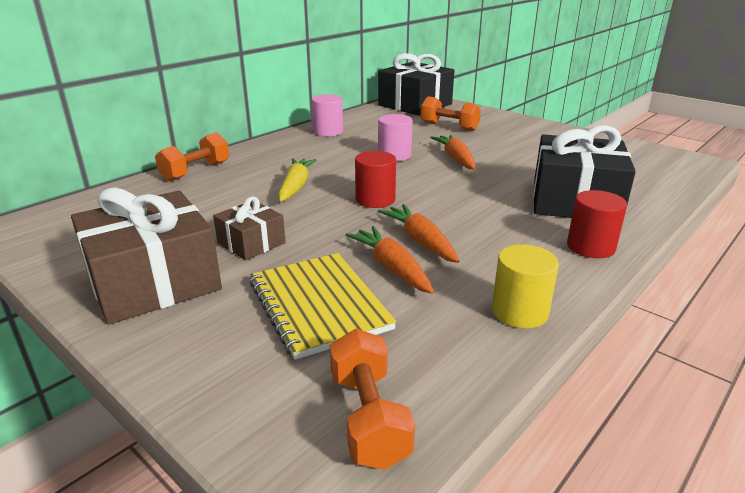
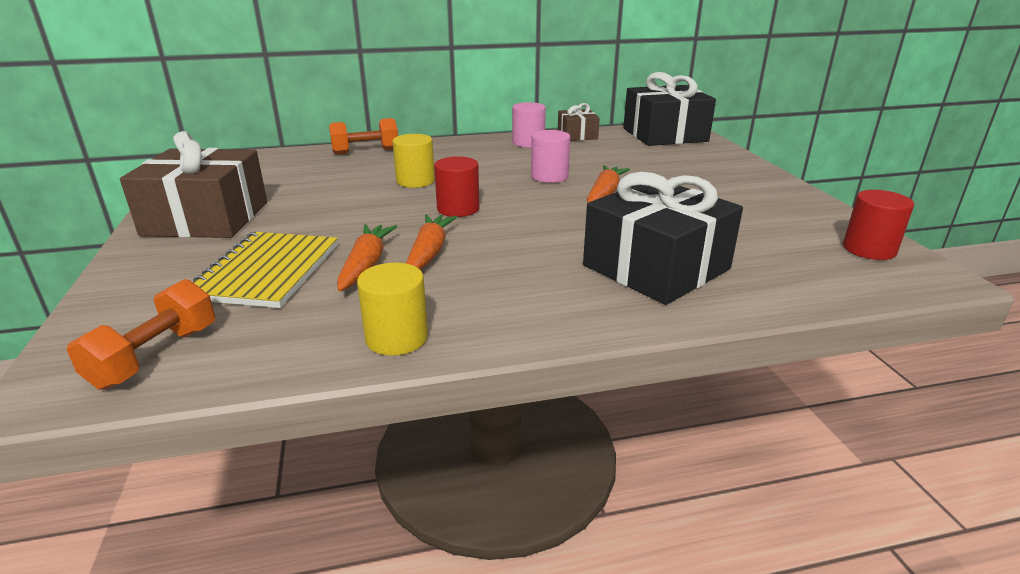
camera: 35 degrees right, 0 degrees up
brown gift [213,196,286,260] -> brown gift moved to [558,103,600,141]
yellow carrot [278,158,317,202] -> yellow cylinder [392,134,435,188]
orange dumbbell [420,96,481,131] -> none
red cylinder [567,190,627,258] -> red cylinder moved to [843,190,914,260]

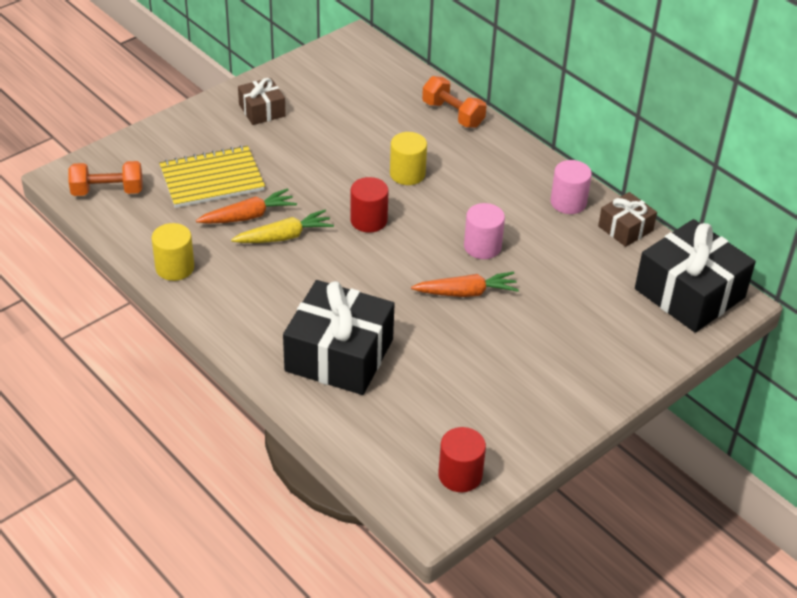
camera: 60 degrees right, 15 degrees up
brown gift [120,131,267,238] -> brown gift [238,78,286,125], size x0.52
orange carrot [406,214,457,270] -> yellow carrot [231,210,334,243]

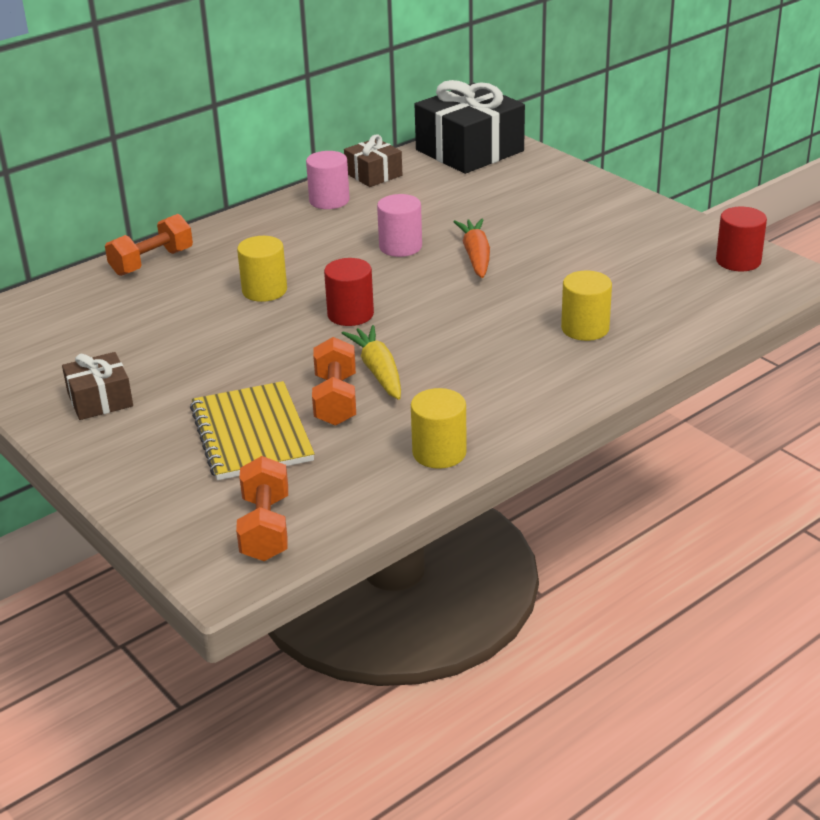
camera: 85 degrees left, 10 degrees down
orange carrot [196,188,297,224] -> orange dumbbell [312,337,356,426]
black gift [283,280,395,395] -> yellow cylinder [561,271,612,341]

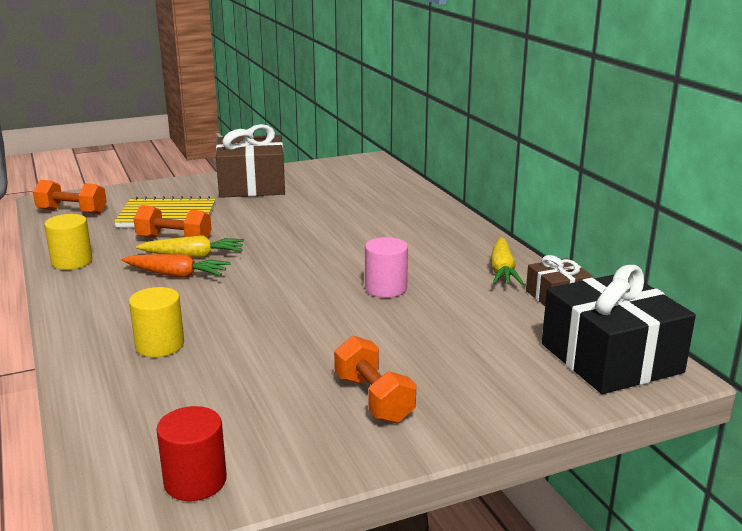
camera: 105 degrees right, 10 degrees down
brown gift [62,352,133,420] -> brown gift [216,124,285,198], size x1.92
orange dumbbell [105,214,193,276] -> orange dumbbell moved to [334,336,416,423]
yellow cylinder [237,236,287,302] -> none
pink cylinder [306,151,350,209] -> yellow carrot [491,237,524,285]
red cylinder [324,258,374,326] -> none
orange carrot [453,218,490,278] -> orange carrot moved to [121,254,231,278]

